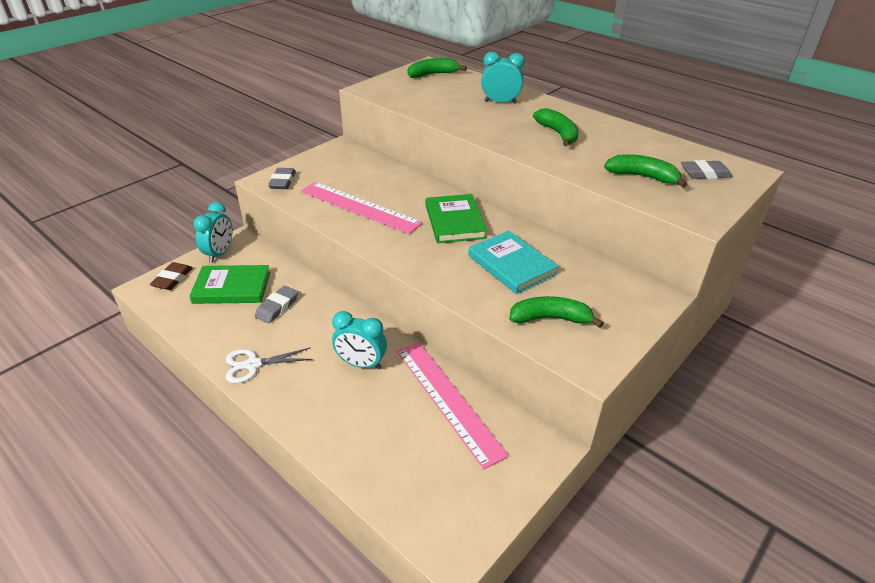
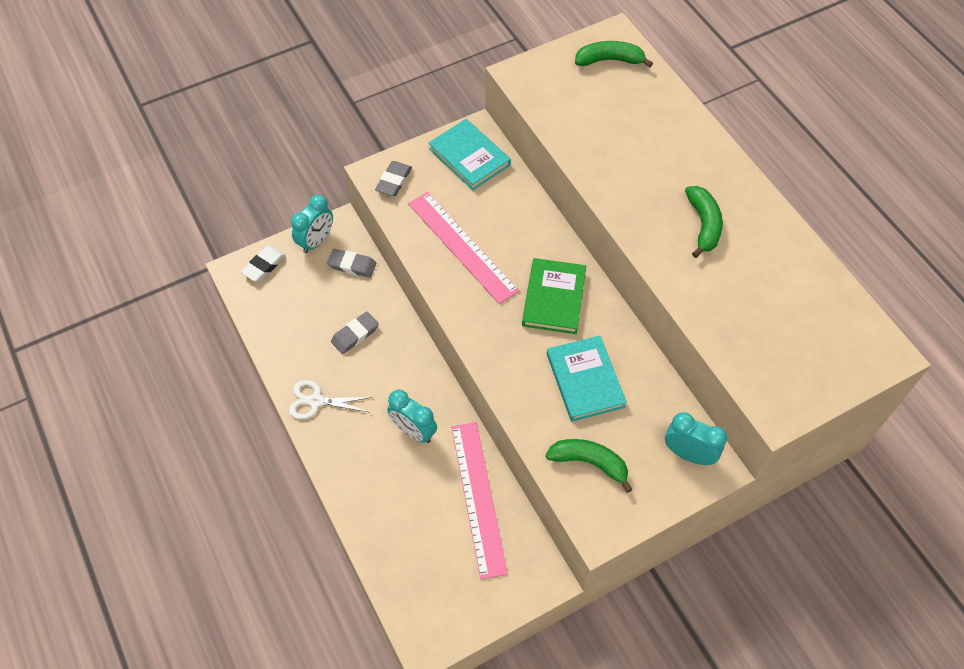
camera: 20 degrees right, 20 degrees up
brown eraser [150,262,193,290] -> white eraser [241,246,286,282]
green book [189,265,270,304] -> none
turquoise clock [481,52,524,104] -> turquoise clock moved to [665,412,727,465]
green banana [604,154,687,188] -> none
grey eraser [681,160,732,179] -> grey eraser moved to [327,249,376,278]
none -> turquoise book [429,119,511,190]

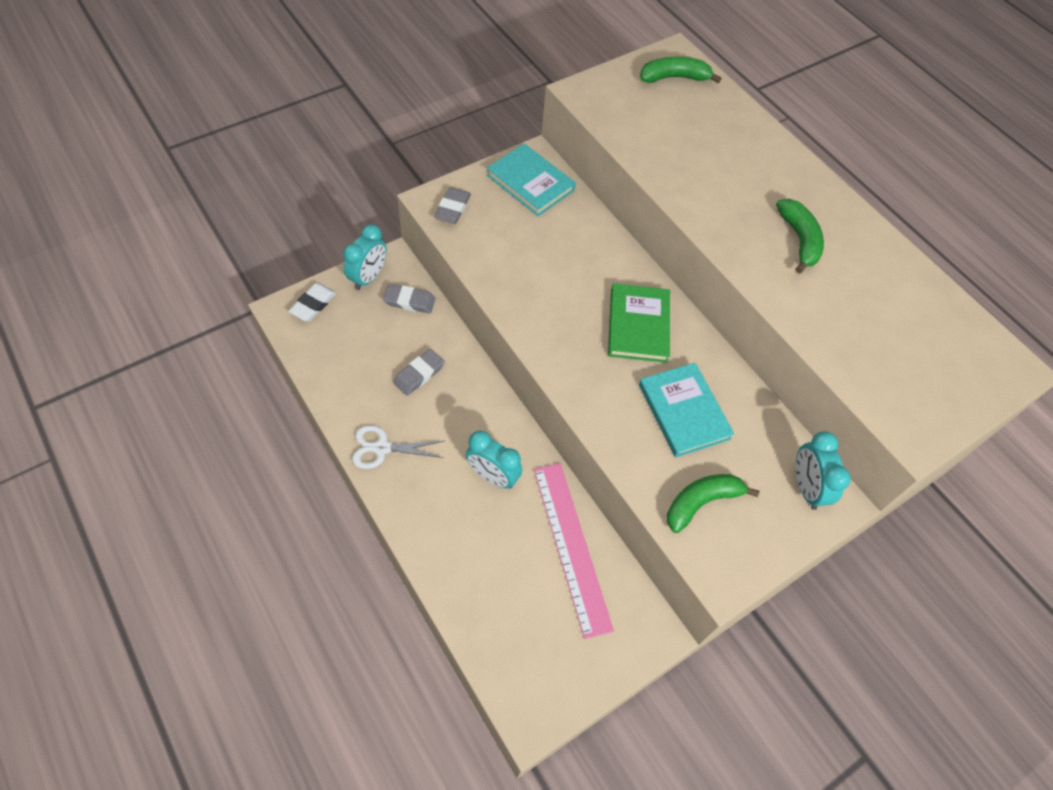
camera: 10 degrees left, 0 degrees up
pink ruler [408,192,519,304] -> none
green banana [546,439,632,493] -> green banana turned 45 degrees counterclockwise [667,474,759,533]
turquoise clock [665,412,727,465] -> turquoise clock turned 120 degrees counterclockwise [796,431,851,510]

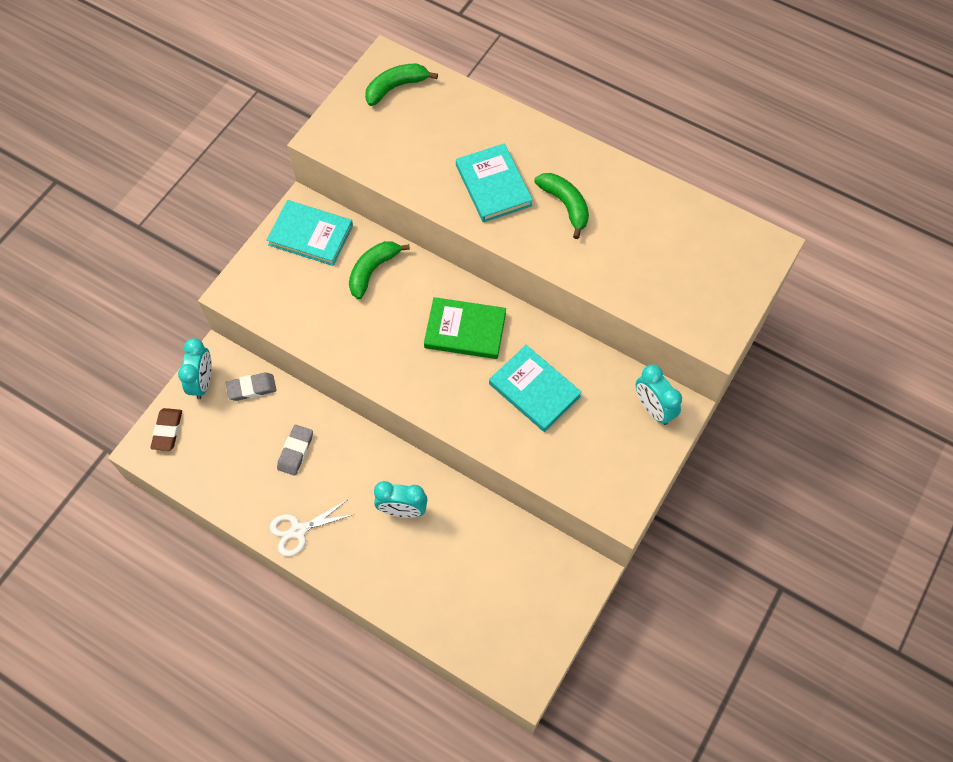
camera: 20 degrees left, 5 degrees up
white eraser [288,283,337,321] -> brown eraser [150,408,182,451]
grey eraser [434,187,471,224] -> none
pink ruler [534,463,614,639] -> none
green book [608,283,670,363] -> green book turned 60 degrees counterclockwise [424,297,506,359]
green banana [667,474,759,533] -> green banana moved to [349,241,410,299]
none -> turquoise book [456,143,533,222]

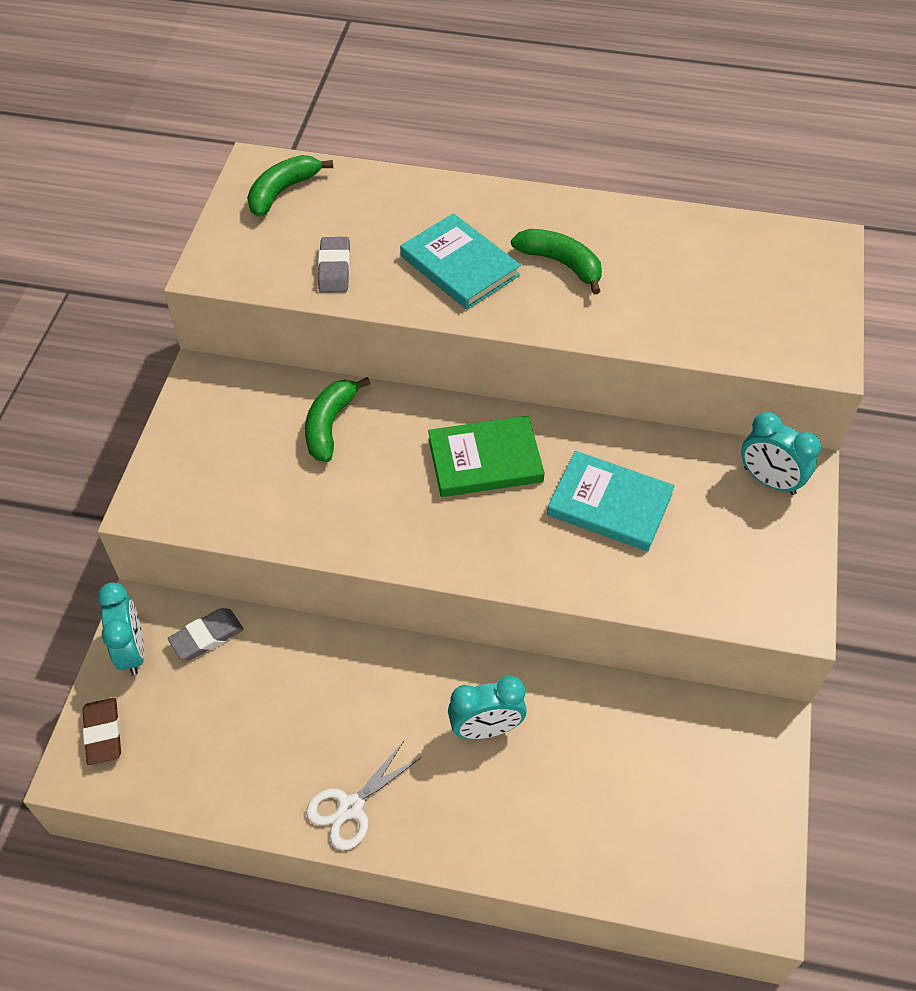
camera: 20 degrees left, 10 degrees down
turquoise book [267,200,353,266] -> none
grey eraser [277,425,313,476] -> grey eraser moved to [318,237,350,293]

